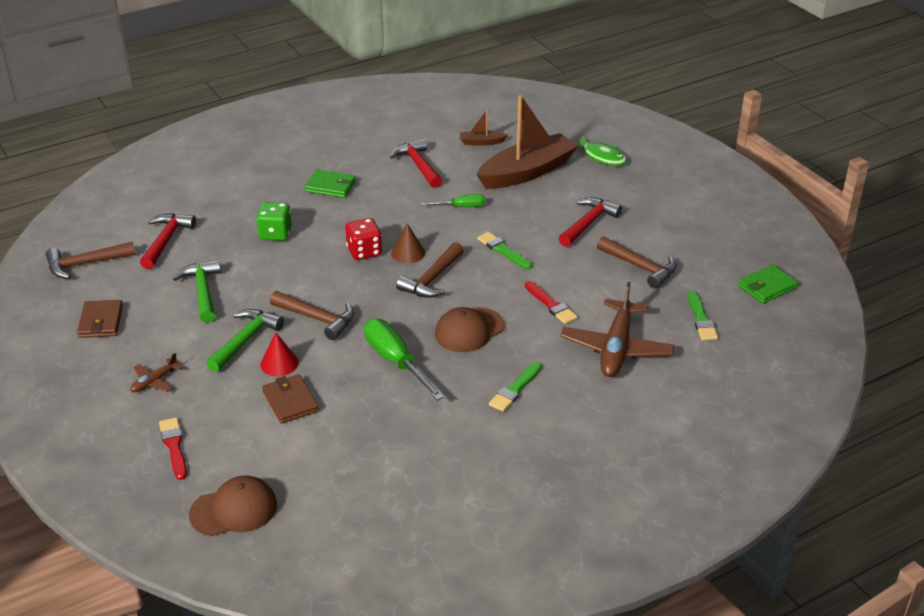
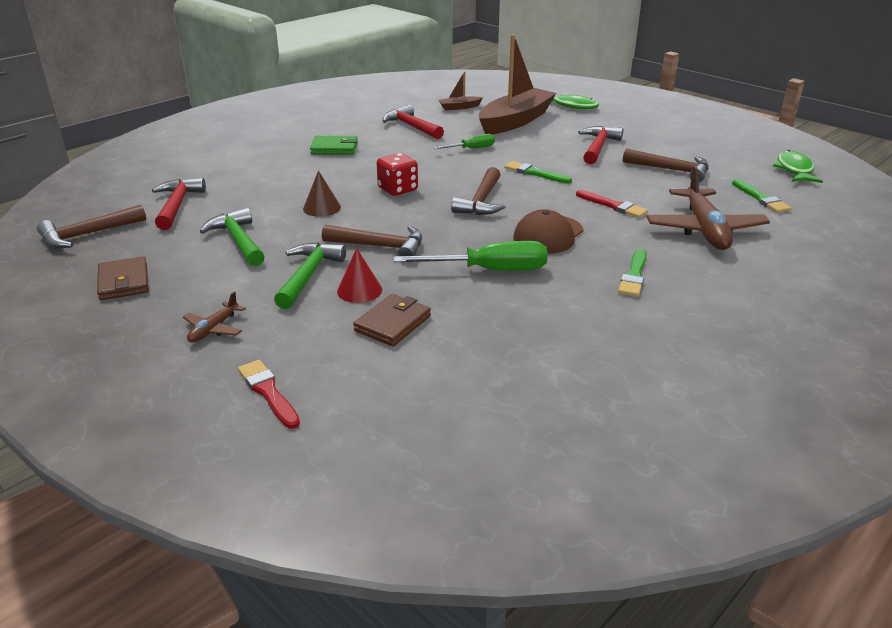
camera: 15 degrees left, 5 degrees down
brown cap [189,475,277,536] -> none
green dice [256,202,292,241] -> none
brown wallet [262,374,319,424] -> brown wallet turned 75 degrees clockwise [353,294,431,346]
green screwdriver [364,318,444,401] -> green screwdriver turned 135 degrees clockwise [394,241,548,271]
brown cone [391,223,425,263] -> brown cone moved to [303,170,341,217]
green wallet [738,265,798,304] -> green fish [773,150,823,183]

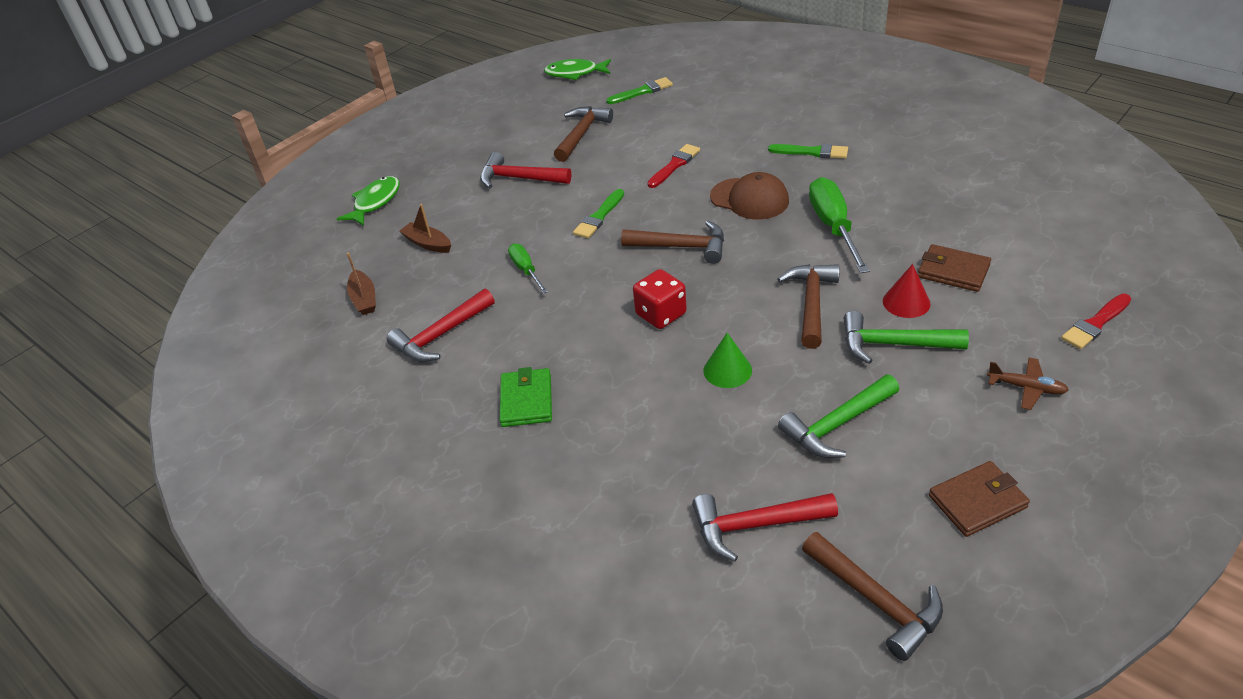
camera: 90 degrees left, 10 degrees up
brown cone [303,170,341,217] -> green cone [703,333,752,388]
brown boat [479,34,556,134] -> brown boat [400,204,451,253], size x0.43
brown plane [647,166,770,250] -> none

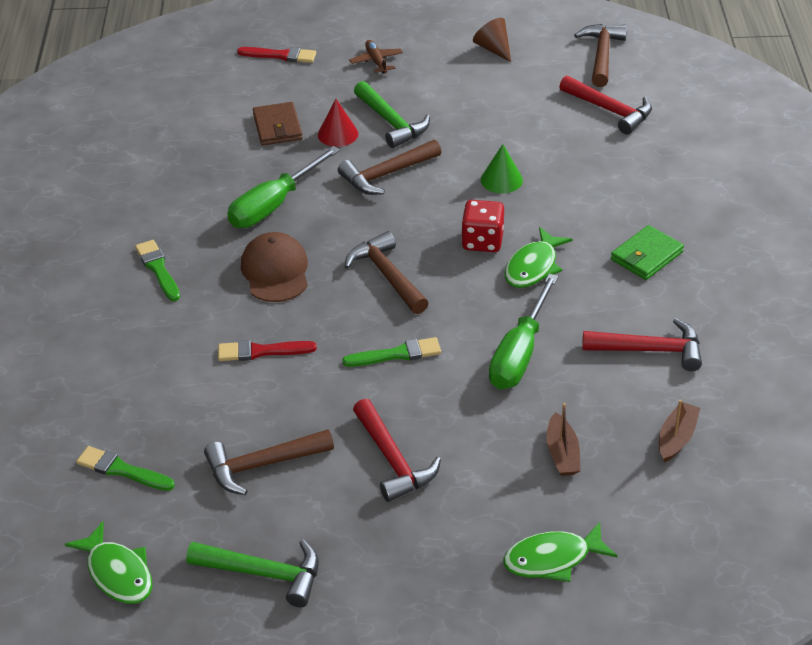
camera: 135 degrees left, 0 degrees up
green screwdriver [508,243,548,294] -> green screwdriver [489,274,558,389], size x1.76
green hammer [778,375,899,458] -> green hammer moved to [186,539,319,607]
brown wallet [929,461,1030,537] -> brown cone [473,18,511,62]
none -> green fish [504,227,573,288]

